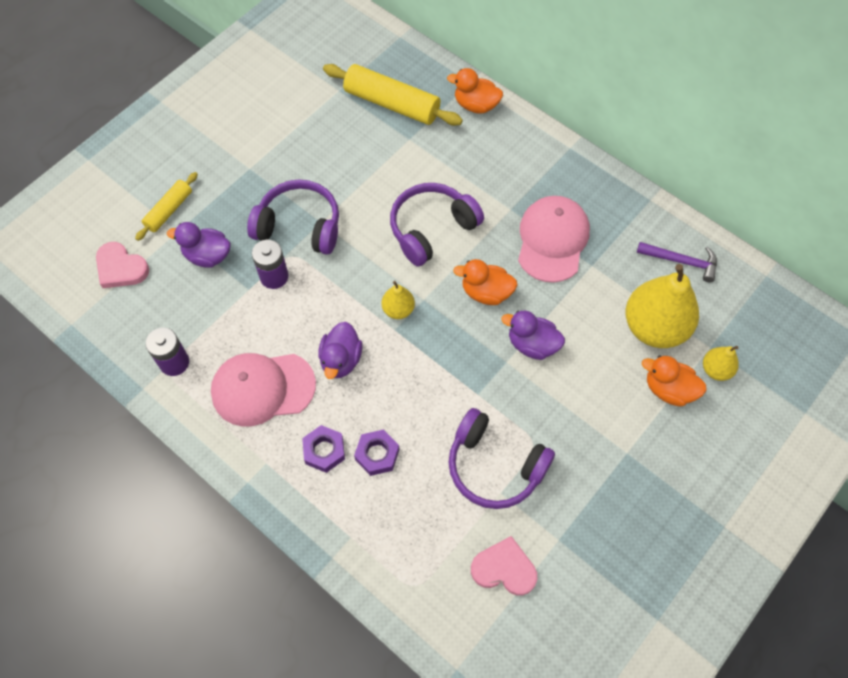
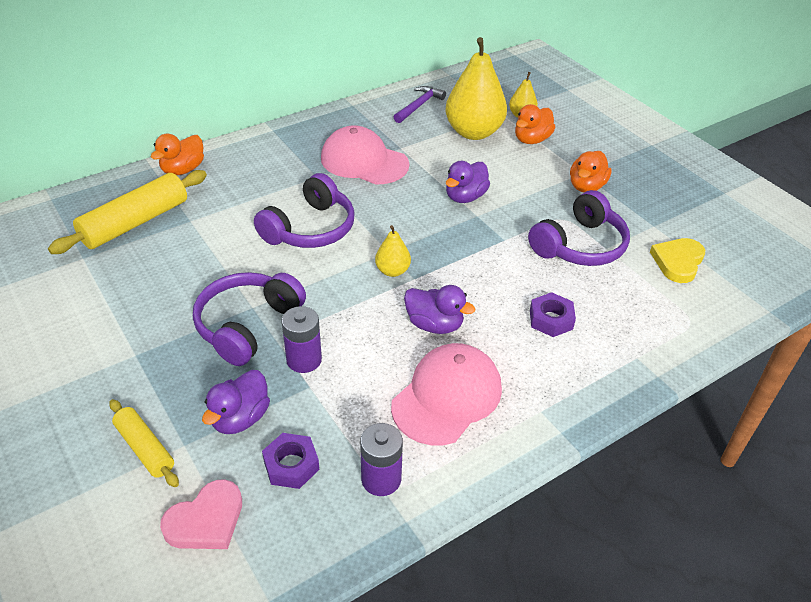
camera: 75 degrees left, 20 degrees down
pink cap [211,353,316,427] -> pink cap turned 150 degrees counterclockwise [391,343,502,445]
purple nut [302,425,345,473] -> purple nut moved to [262,433,319,489]
purple headphones [390,183,484,266] -> purple headphones turned 120 degrees counterclockwise [254,173,355,248]
orange duck [453,259,517,305] -> orange duck moved to [570,151,612,192]
pink heart [471,536,537,595] -> yellow heart [650,238,705,283]

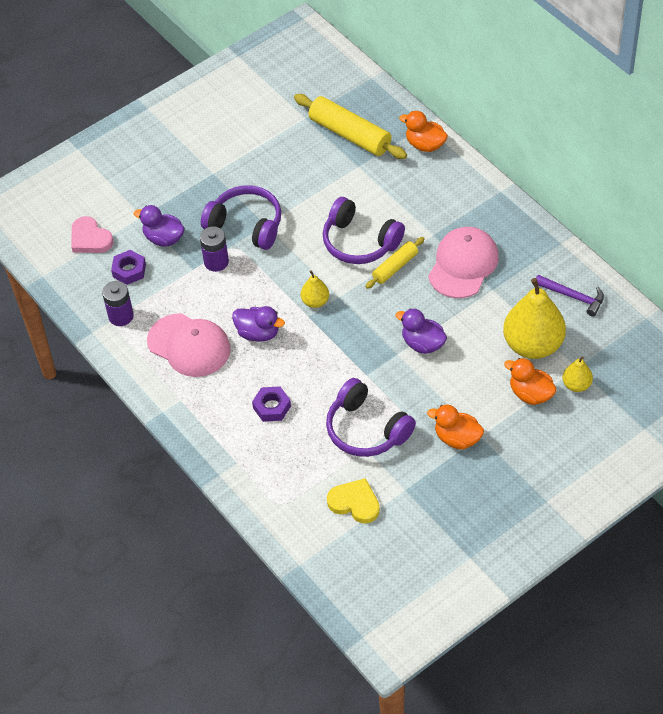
camera: 90 degrees right, 10 degrees up
yellow rolling pin [109,399,179,487] -> yellow rolling pin moved to [365,237,425,289]
purple duck [404,285,475,334] -> purple duck turned 90 degrees counterclockwise [232,306,285,342]

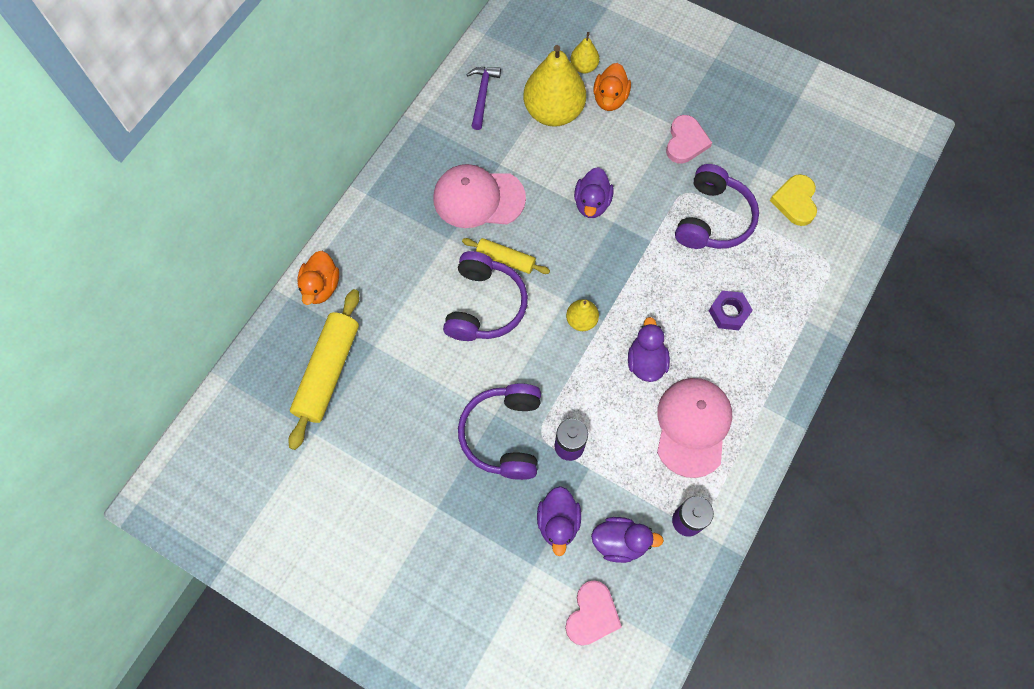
camera: 115 degrees left, 15 degrees up
purple nut [111,250,146,285] -> purple duck [591,517,664,563]
orange duck [427,405,484,450] -> pink heart [666,115,712,164]

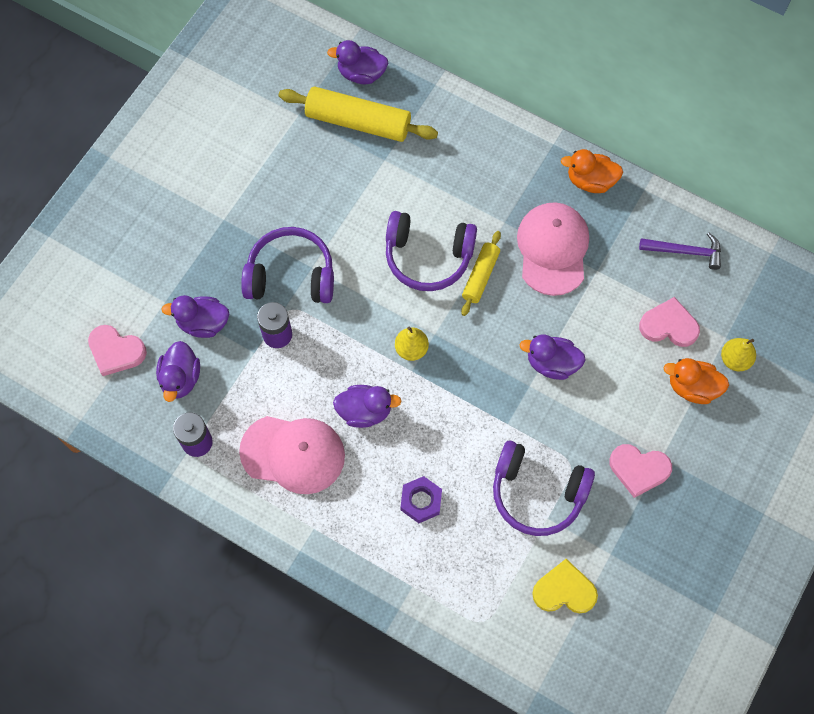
camera: 90 degrees right, 0 degrees up
orange duck [298,251,339,305] -> orange duck moved to [561,149,623,193]
yellow pear [523,45,586,127] -> pink heart [639,297,700,347]
none -> purple duck [327,40,388,84]

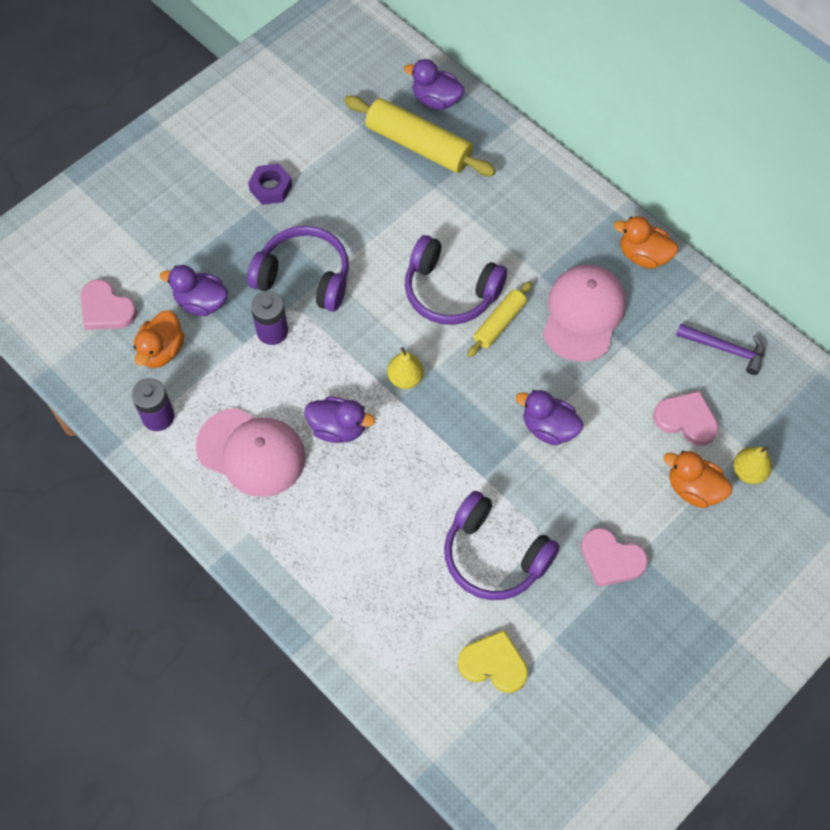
camera: 15 degrees right, 5 degrees down
purple duck [156,341,200,402] -> orange duck [134,310,184,368]
purple nut [401,476,442,523] -> purple nut moved to [248,164,292,205]

